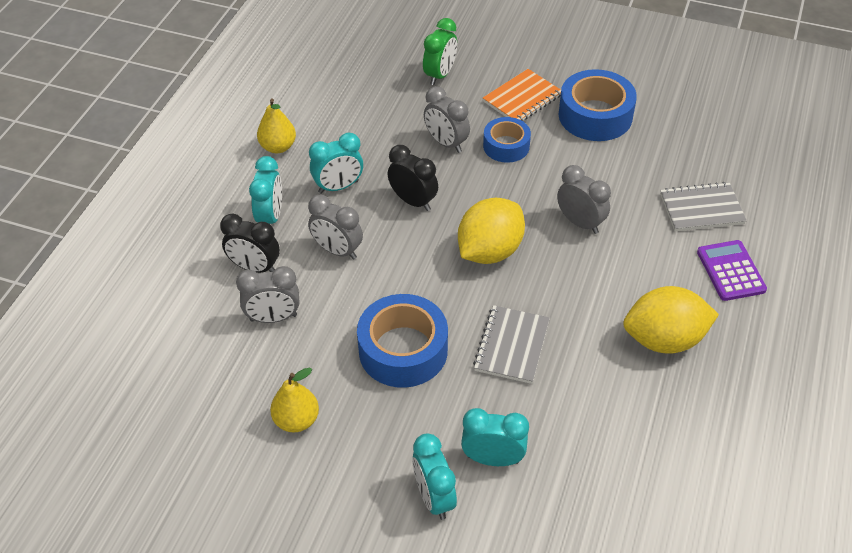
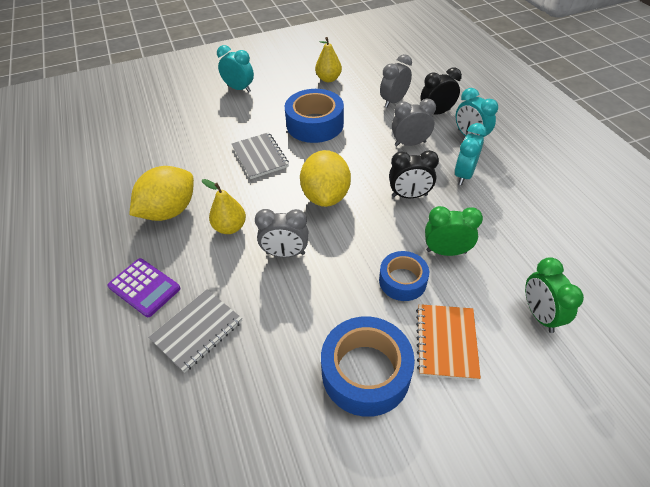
camera: 140 degrees right, 0 degrees up
yellow pear [257,99,296,153] -> yellow pear moved to [202,179,246,234]
grey clock [424,86,470,153] -> green clock [425,206,483,256]
turquoise clock [461,408,529,466] -> none

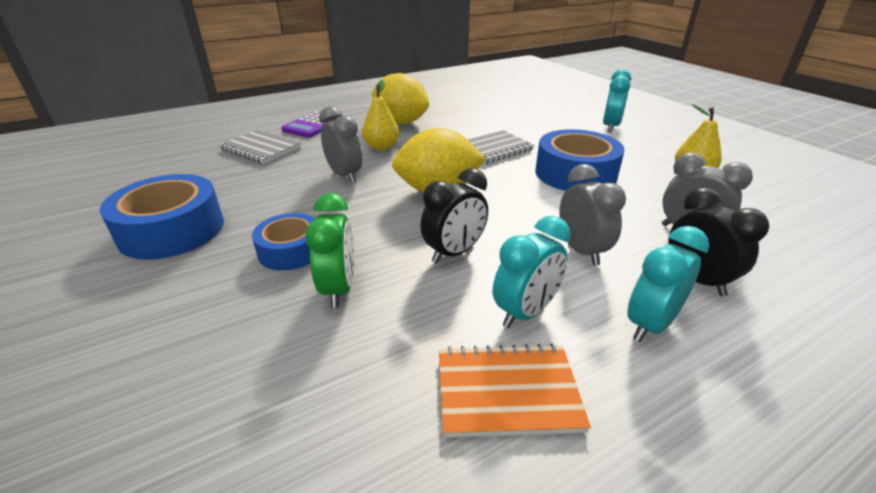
camera: 80 degrees right, 15 degrees down
grey clock [255,209,308,258] -> grey clock turned 150 degrees clockwise [319,106,362,183]
black clock [389,150,439,198] -> black clock turned 120 degrees counterclockwise [420,168,488,263]
orange notebook [416,304,481,380] -> orange notebook moved to [439,343,591,438]
turquoise clock [454,123,487,185] -> turquoise clock turned 120 degrees clockwise [493,216,571,328]
green clock [525,257,584,333] -> none

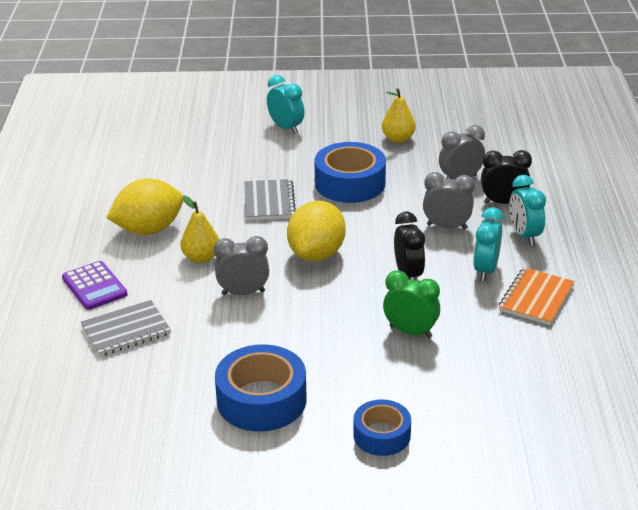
camera: 60 degrees left, 0 degrees up
blue tape [252,213,315,271] -> blue tape moved to [353,399,411,456]
turquoise clock [493,216,571,328] -> turquoise clock turned 150 degrees counterclockwise [473,207,504,281]

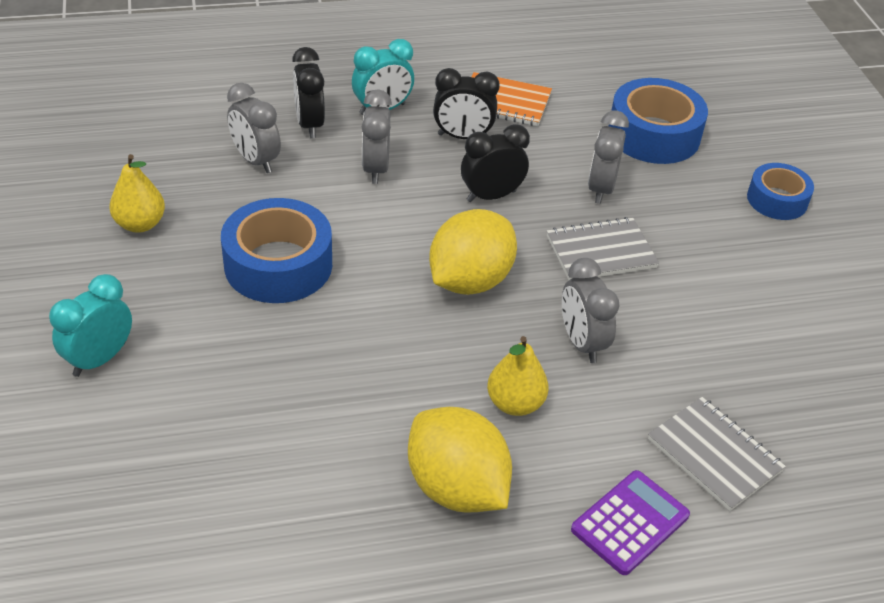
camera: 105 degrees left, 10 degrees up
blue tape [215,344,307,431] -> blue tape moved to [609,78,708,164]
grey notebook [244,179,296,220] -> grey notebook moved to [547,217,659,280]
yellow lemon [287,201,346,261] -> yellow lemon turned 60 degrees counterclockwise [429,209,517,295]
green clock [383,271,440,338] -> grey clock [588,111,629,204]
turquoise clock [473,207,504,281] -> black clock [433,68,500,139]

